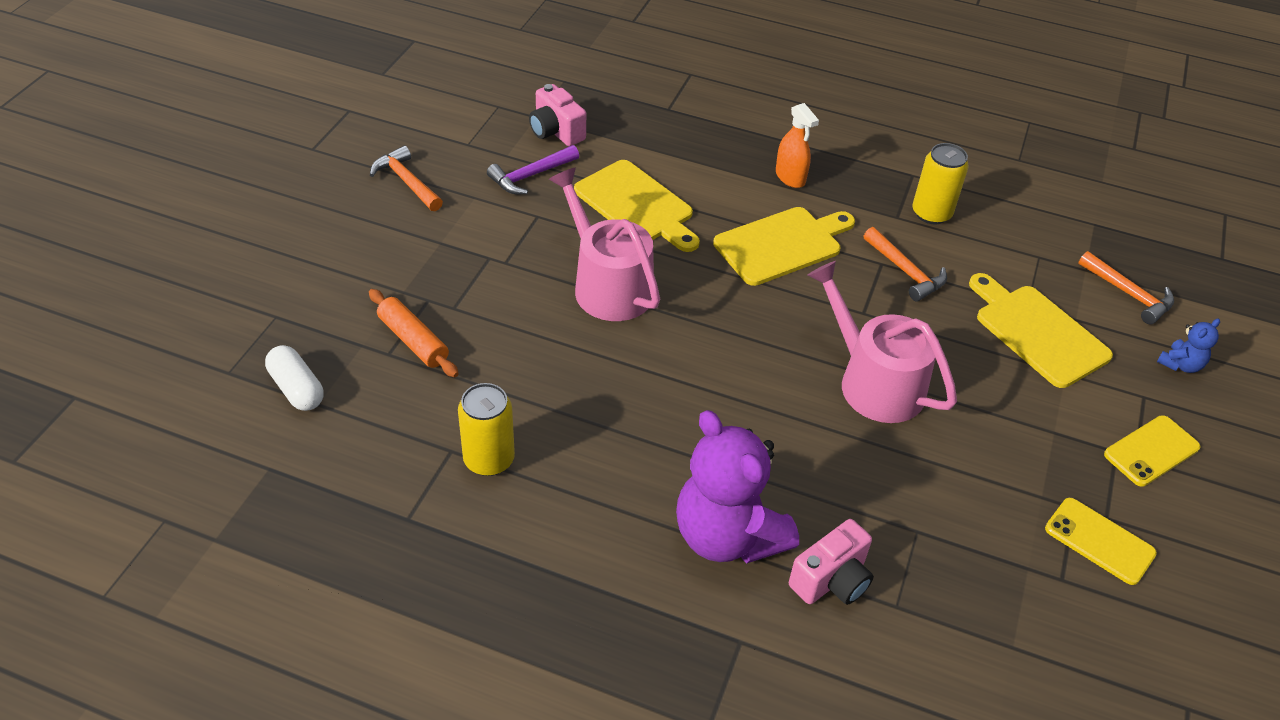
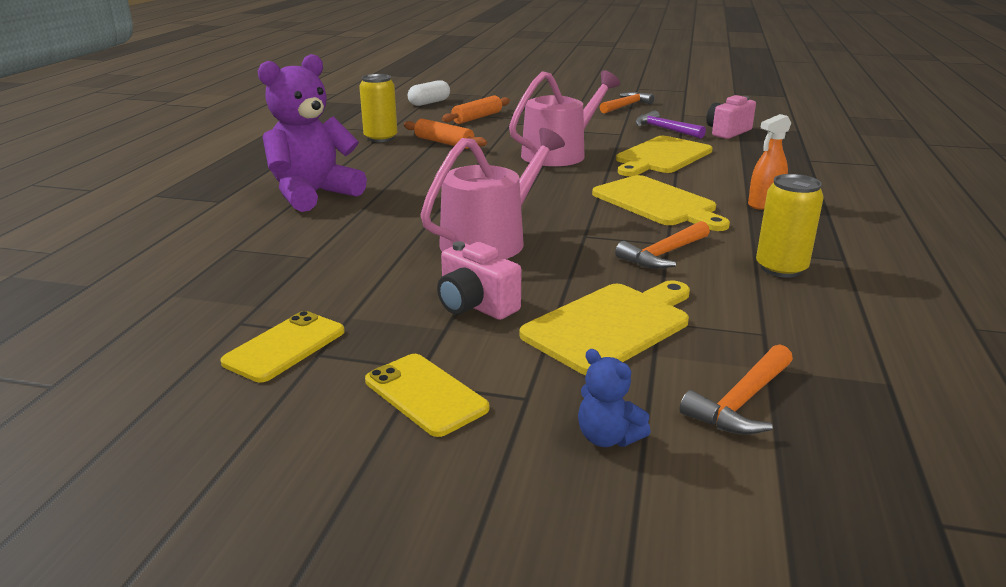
camera: 85 degrees right, 20 degrees down
pink camera [789,519,874,605] -> pink camera moved to [437,241,521,320]
none -> orange rolling pin [404,119,487,149]

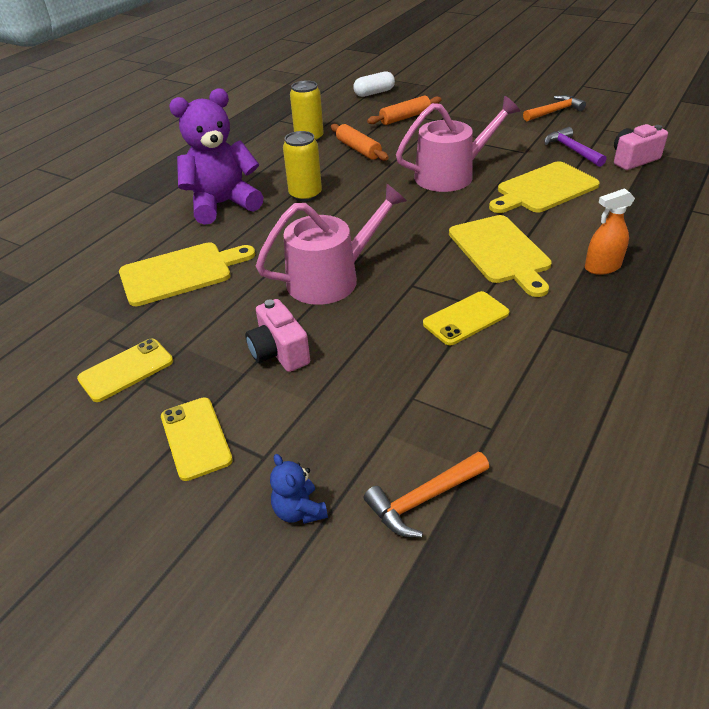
camera: 20 degrees right, 15 degrees up
yellow cutting board [519,280,690,375] -> yellow cutting board moved to [119,242,256,306]
orange hammer [615,221,710,269] -> yellow phone [423,291,510,345]
yellow can [756,174,824,278] -> yellow can moved to [283,131,322,201]

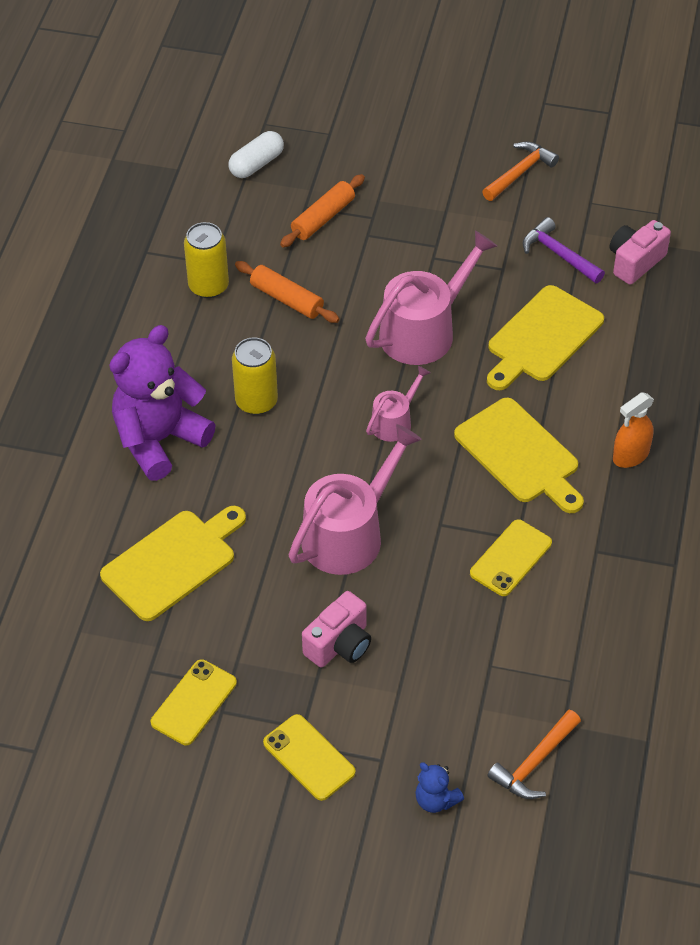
camera: 20 degrees left, 10 degrees up
pink camera [245,299,310,372] -> pink camera turned 90 degrees counterclockwise [302,591,371,667]
none -> pink watering can [366,365,431,442]

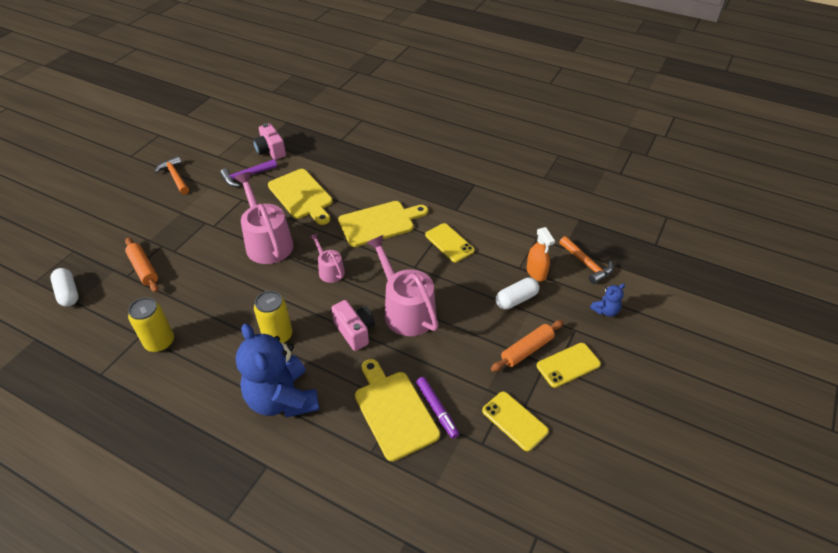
camera: 75 degrees left, 5 degrees down
purple teddy bear [109,325,216,481] -> blue teddy bear [236,323,319,418]
orange rolling pin [235,261,340,323] -> orange rolling pin moved to [491,320,564,372]
pink camera [302,591,371,667] -> pink camera moved to [331,300,375,351]
orange spray bottle [613,392,654,468] -> orange spray bottle moved to [527,227,555,281]
none -> purple marker [416,377,459,439]
none -> white capsule [496,277,539,309]

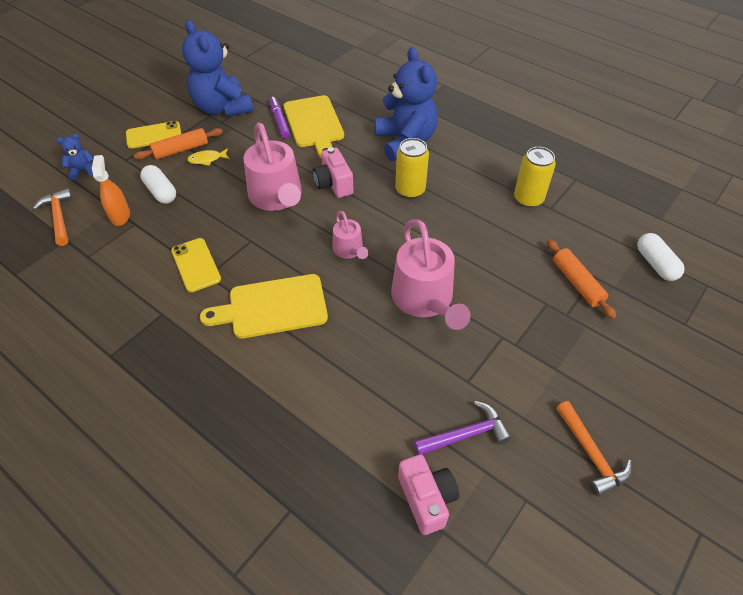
camera: 170 degrees left, 5 degrees up
yellow cutting board [268,169,333,225] -> none
yellow phone [482,391,549,451] -> blue teddy bear [182,20,253,117]
white capsule [496,277,539,309] -> white capsule turned 75 degrees clockwise [140,165,176,204]
none -> yellow fish [187,148,230,166]

